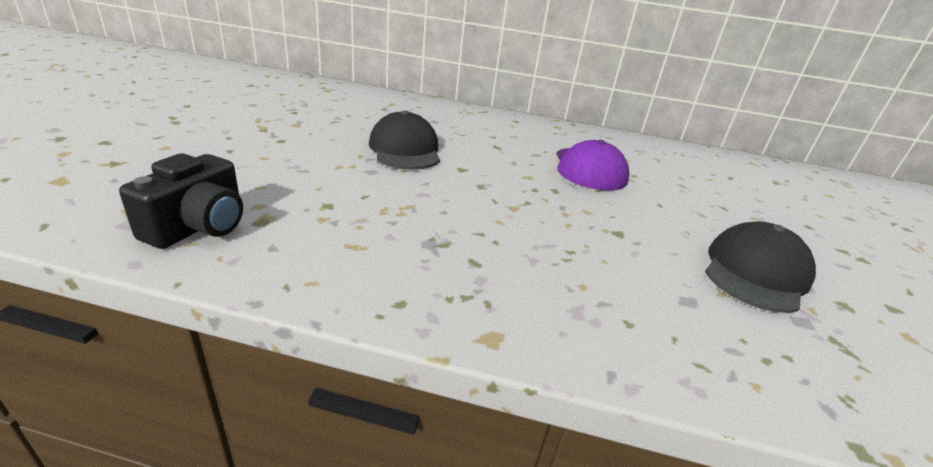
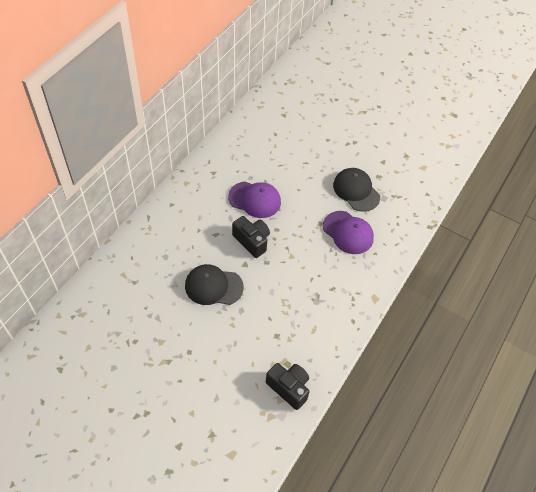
camera: 70 degrees left, 25 degrees up
none -> black camera [232,216,270,258]
none -> purple cap [323,211,374,254]

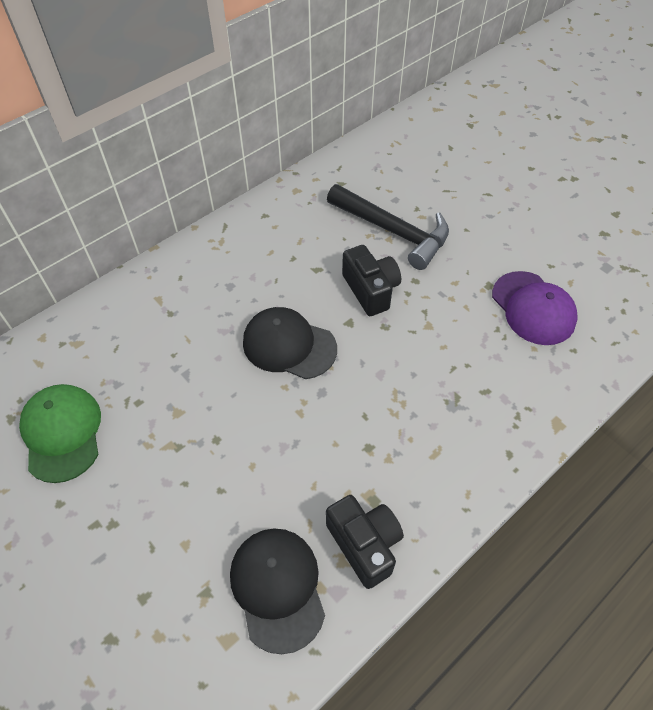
camera: 20 degrees right, 0 degrees up
purple cap [228,182,281,218] -> black hammer [327,184,449,270]
black cap [333,168,380,212] -> black cap moved to [230,529,325,654]
none -> green cap [19,384,101,483]

